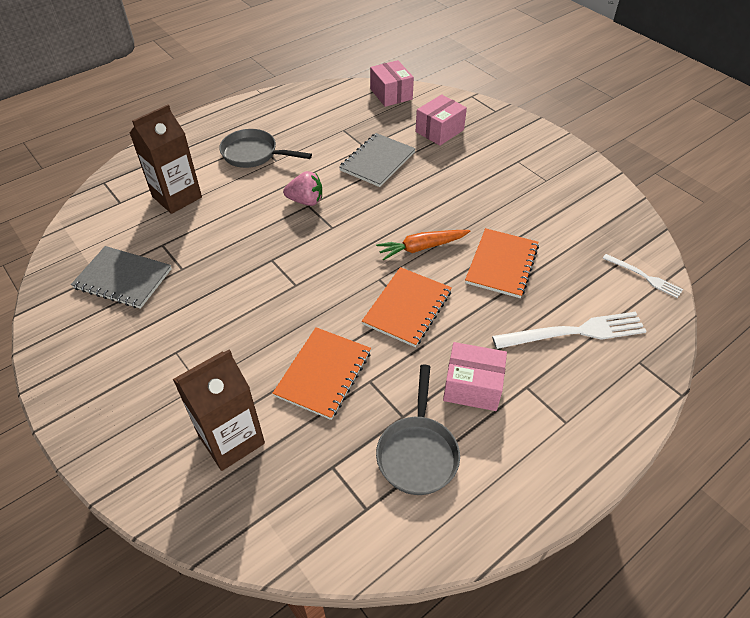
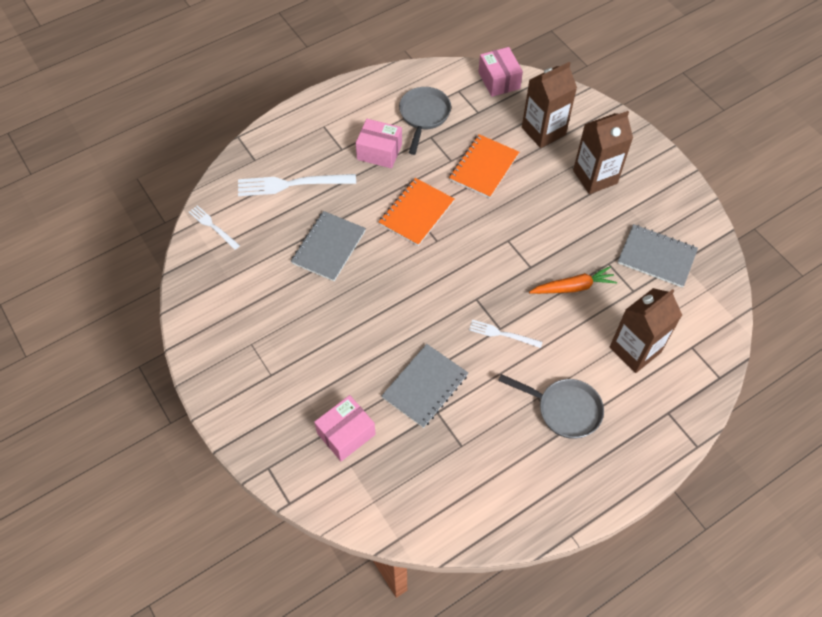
camera: 175 degrees left, 10 degrees up
pink strawberry [283,171,322,206] -> white fork [469,320,542,348]
pink box [370,60,414,107] -> pink box moved to [479,47,523,97]
orange carrot [376,230,470,260] -> orange carrot moved to [529,267,617,294]
orange notebook [465,228,539,298] -> grey notebook [291,211,366,281]
none -> brown carton [573,111,633,194]

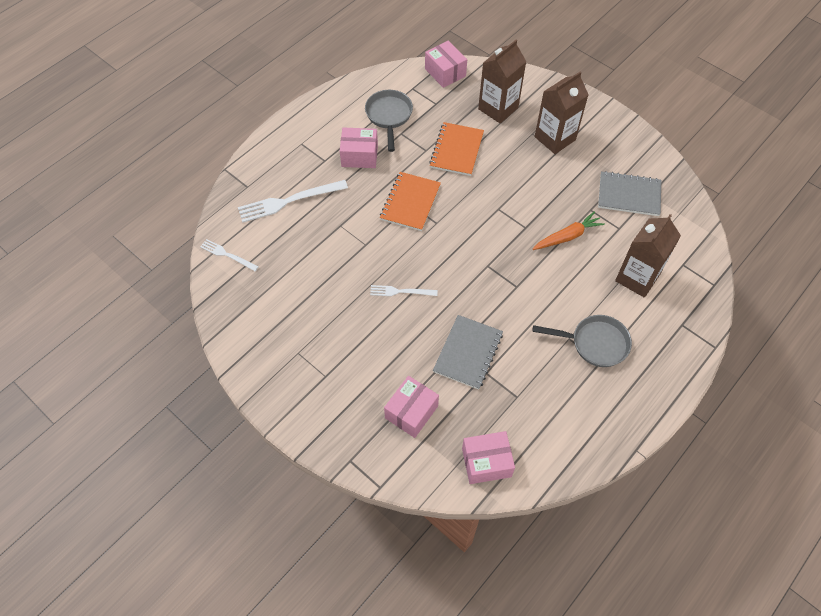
camera: 15 degrees left, 0 degrees up
grey notebook [291,211,366,281] -> none
white fork [469,320,542,348] -> white fork moved to [370,285,438,296]
none -> pink box [462,431,515,484]

